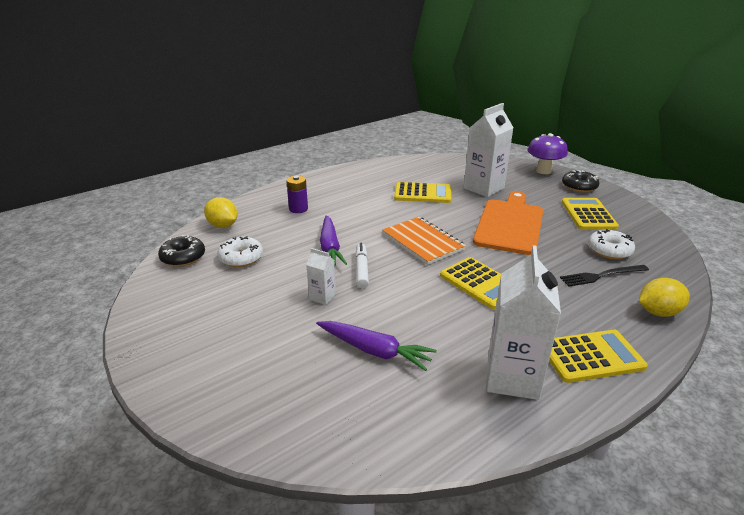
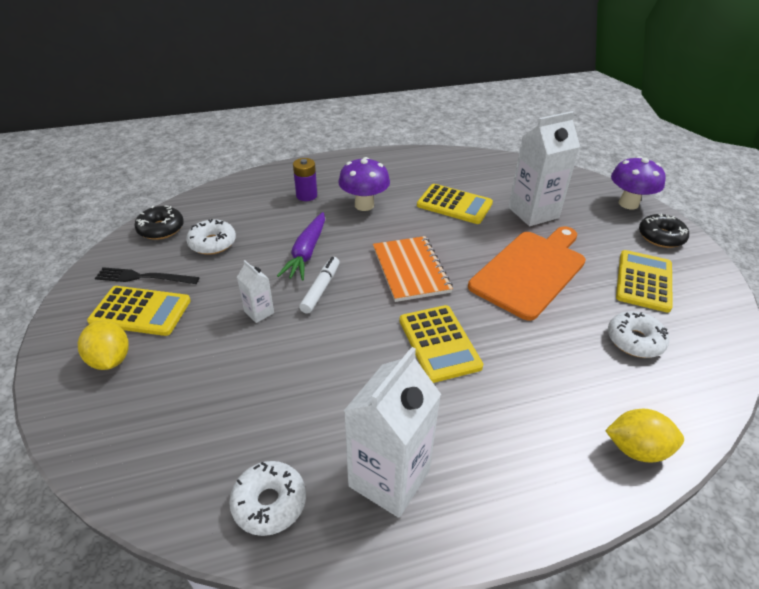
camera: 20 degrees right, 10 degrees up
yellow lemon [204,197,238,228] -> yellow lemon moved to [78,320,129,370]
purple carrot [316,321,437,371] -> none
yellow calculator [549,330,648,383] -> yellow calculator moved to [87,286,191,336]
black fork [560,265,649,287] -> black fork moved to [95,267,199,284]
none -> white donut [229,461,306,536]
none -> purple mushroom [338,157,390,211]

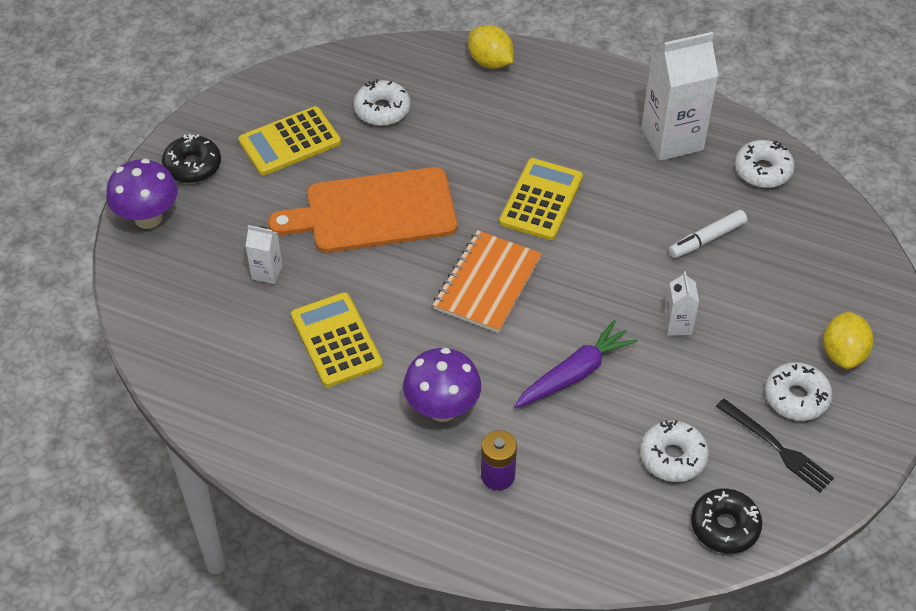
camera: 140 degrees left, 10 degrees up
yellow calculator [87,286,191,336] -> white donut [765,362,832,421]
white marker [299,257,340,314] -> white marker moved to [669,210,747,258]
white carton [508,111,580,226] -> white carton [246,225,283,284], size x0.47

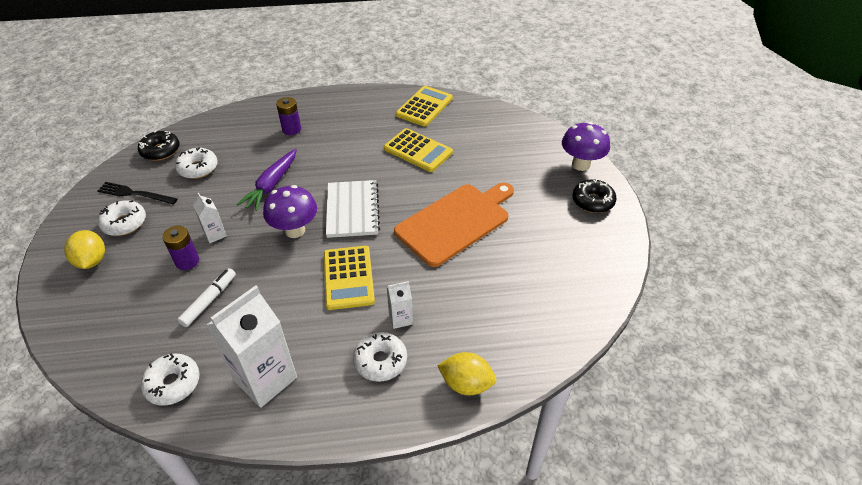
camera: 150 degrees right, 5 degrees down
yellow calculator [238,106,341,175] -> yellow calculator moved to [396,86,453,127]
white carton [246,225,283,284] -> white carton moved to [387,281,413,329]
white donut [354,79,410,126] -> white donut moved to [353,332,407,382]
purple mushroom [403,348,481,422] -> purple mushroom moved to [263,185,317,238]
orange notebook [433,230,542,333] -> white notebook [326,180,380,238]
none -> purple battery [162,226,199,270]

